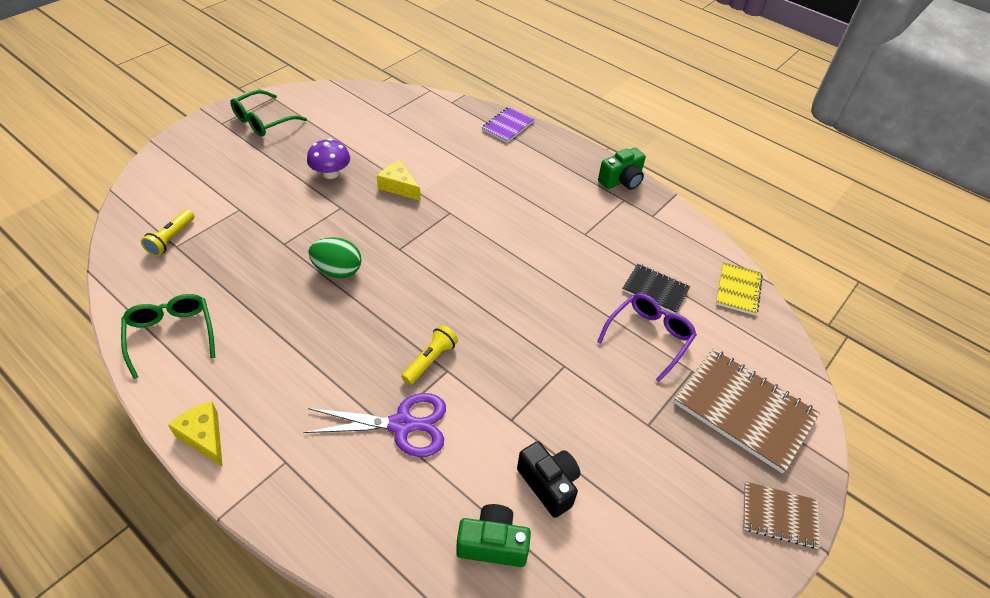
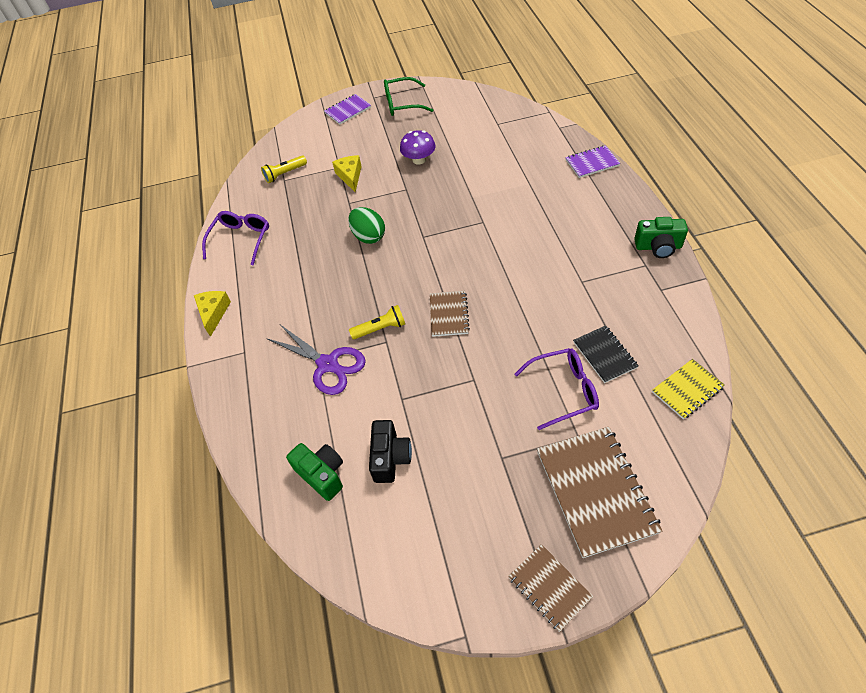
camera: 45 degrees right, 5 degrees up
green glasses [121,294,215,379] -> purple glasses [202,211,269,266]
yellow cheese [377,161,421,201] -> yellow cheese moved to [332,155,362,192]
none -> purple notebook [324,94,371,125]
none -> brown notebook [430,291,470,337]

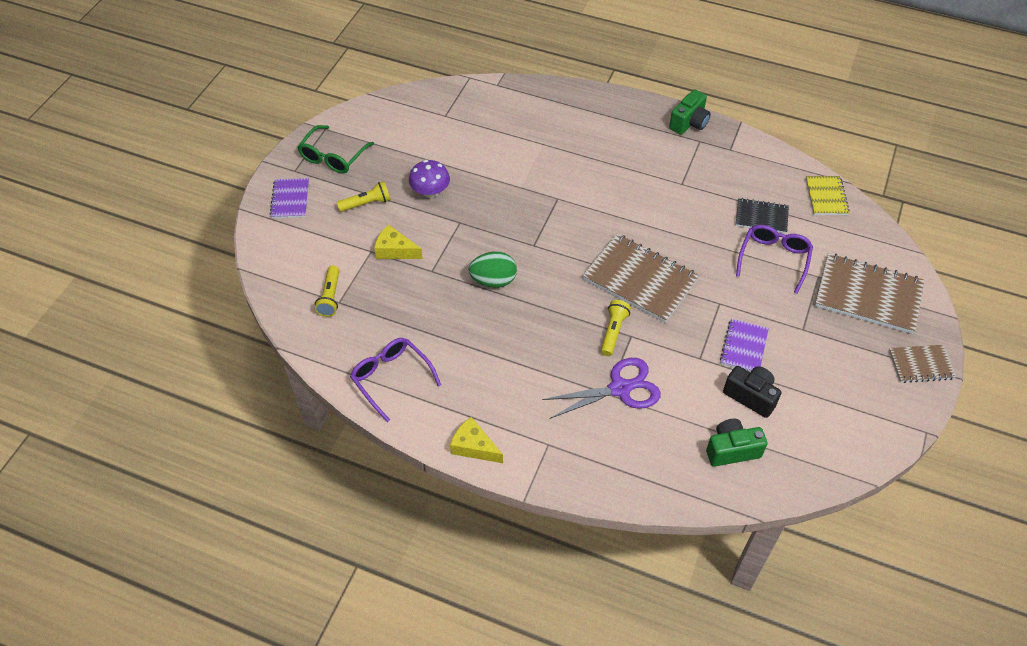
camera: 60 degrees left, 0 degrees up
brown notebook [430,291,470,337] -> brown notebook [582,234,699,323], size x1.81
purple notebook [565,145,620,178] -> purple notebook moved to [720,319,769,372]
none -> yellow flashlight [337,181,391,212]

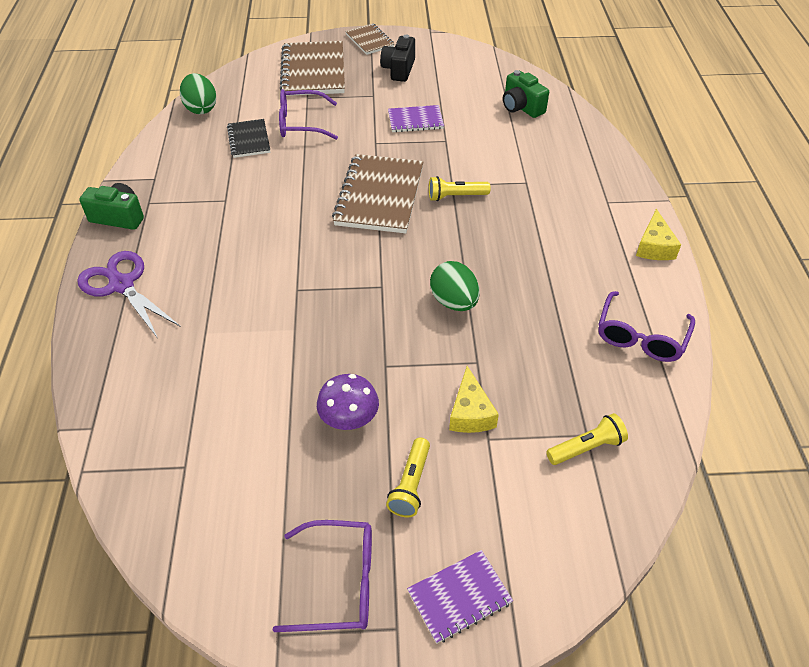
camera: 115 degrees left, 5 degrees down
green glasses [298,125,374,173] -> purple glasses [273,520,372,632]
yellow flashlight [337,181,391,212] -> yellow flashlight turned 120 degrees counterclockwise [386,438,430,517]
purple scissors [542,358,661,419] -> purple scissors moved to [77,251,181,337]
black camera [723,366,782,418] -> black camera moved to [380,35,415,82]
yellow notebook [806,176,850,215] -> green egg [180,73,216,114]

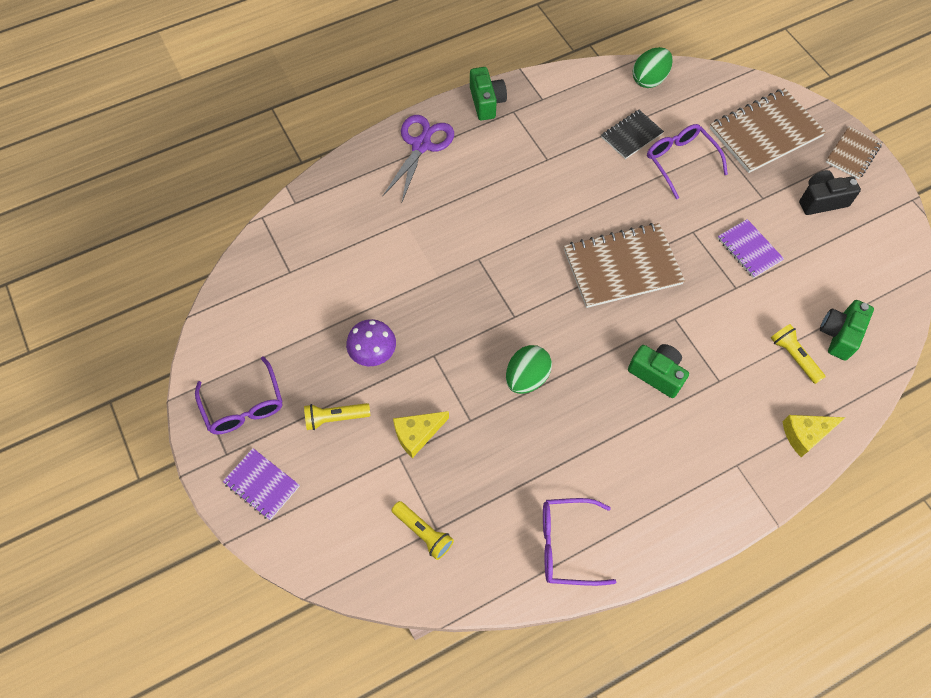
camera: 65 degrees right, 15 degrees up
yellow flashlight [429,176,491,201] -> yellow flashlight moved to [771,324,825,384]
yellow cheese [636,209,681,260] -> yellow cheese moved to [783,415,846,457]
none -> green camera [628,344,689,398]

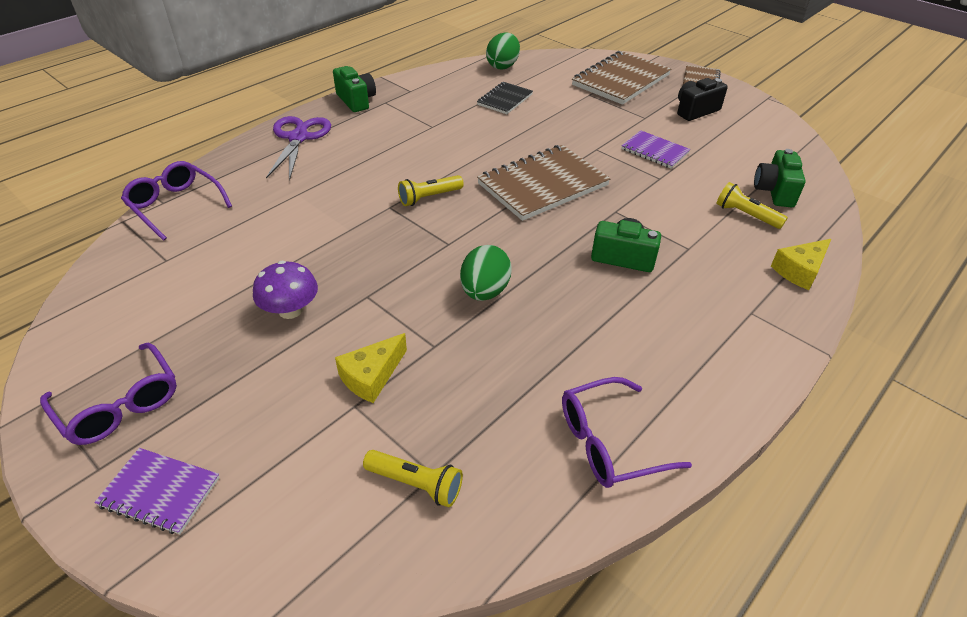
camera: 20 degrees left, 20 degrees down
yellow flashlight [304,403,370,430] -> yellow flashlight moved to [398,175,464,206]
purple glasses [647,124,728,199] -> purple glasses moved to [121,161,232,241]

